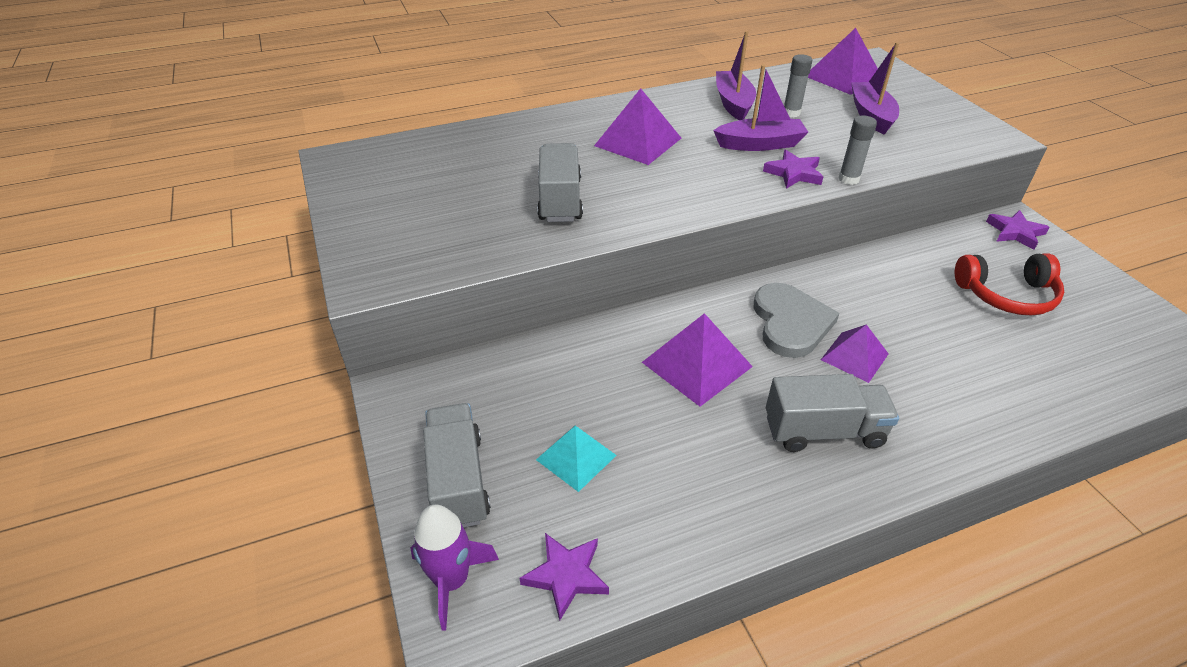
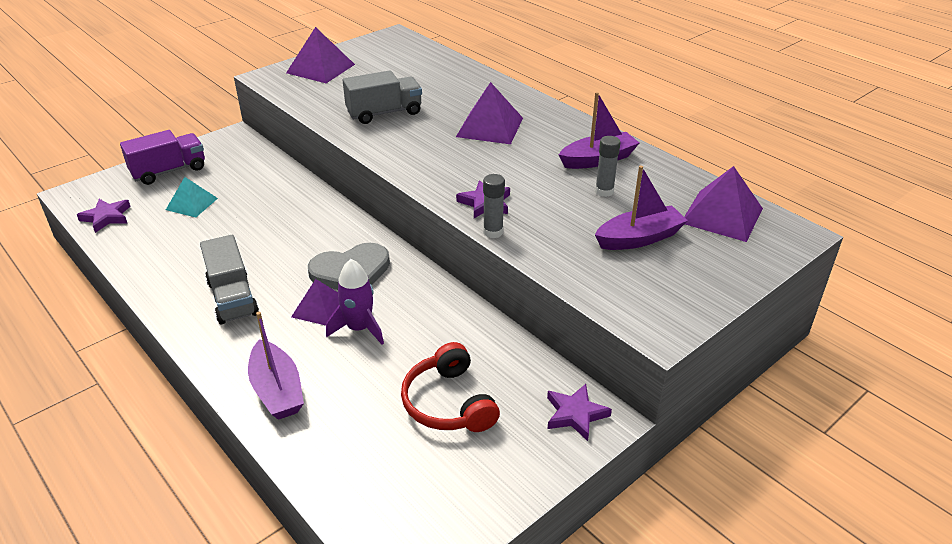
camera: 70 degrees right, 5 degrees down
purple rocket [410,505,499,630] -> purple rocket moved to [326,259,384,344]
grey truck [423,403,491,528] -> purple truck [120,130,205,185]
purple pyramid [642,313,753,407] -> purple pyramid moved to [286,27,355,83]
purple boat [713,65,808,151] -> purple boat moved to [248,312,304,420]

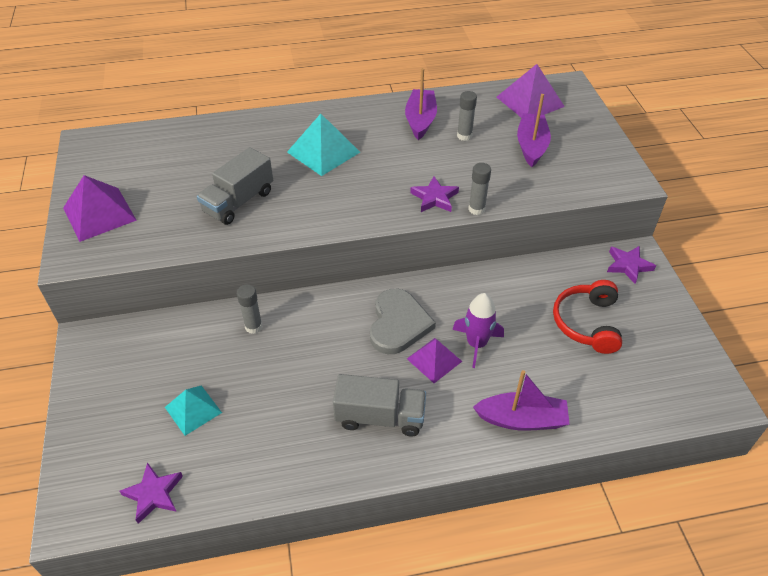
camera: 60 degrees left, 10 degrees up
purple truck [120,130,205,185] -> none
grey truck [343,70,422,124] -> grey truck turned 150 degrees counterclockwise [197,147,273,225]
red headphones [401,342,500,432] -> red headphones turned 90 degrees clockwise [553,280,622,354]
purple pyramid [456,82,523,144] -> turquoise pyramid [287,114,360,176]
none -> grey glue stick [237,284,263,334]

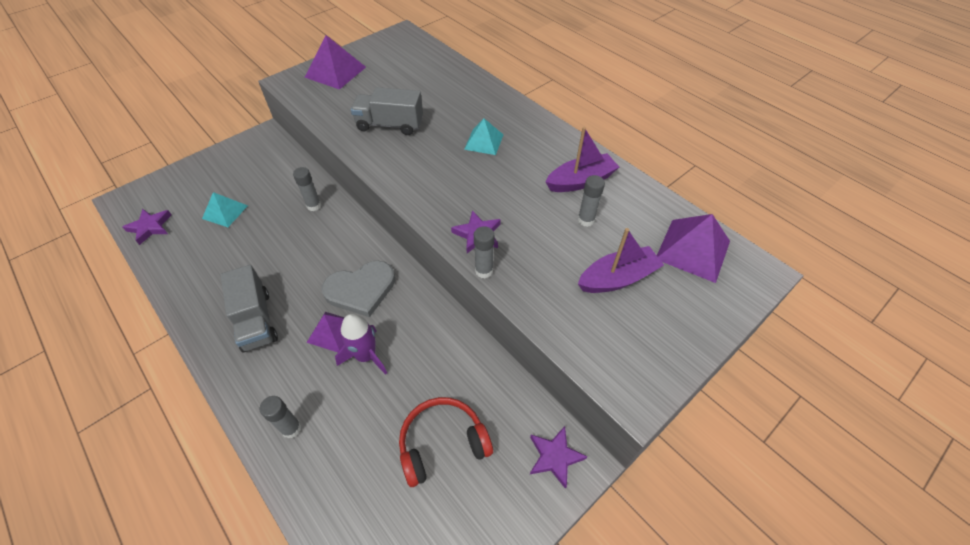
camera: 60 degrees right, 5 degrees up
turquoise pyramid [287,114,360,176] -> turquoise pyramid [464,118,503,155], size x0.65
purple boat [473,370,570,431] -> grey glue stick [260,396,301,438]

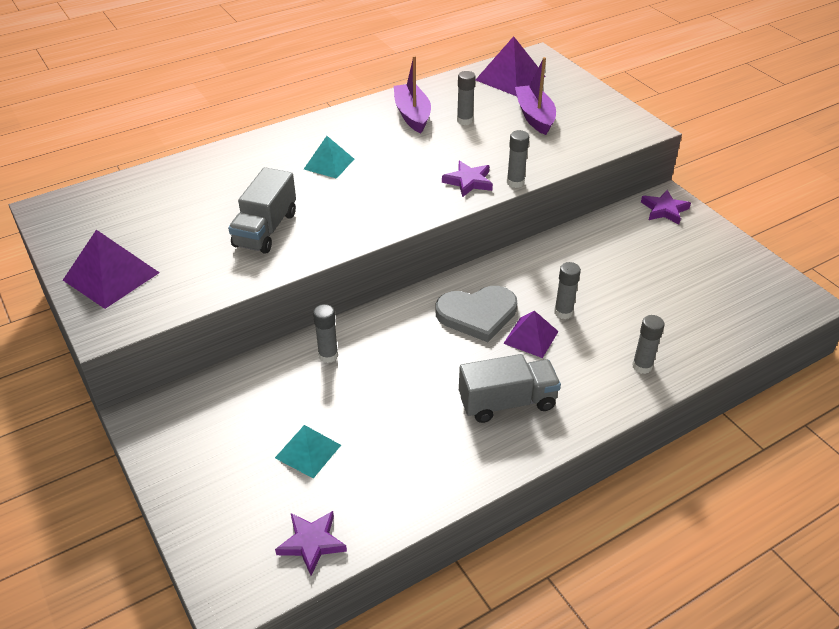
camera: 80 degrees left, 10 degrees down
grey heart [322,261,395,317] -> grey heart turned 90 degrees clockwise [435,286,517,342]
purple rocket [335,314,387,375] -> grey glue stick [554,262,581,319]
red headphones [399,397,493,487] -> none

